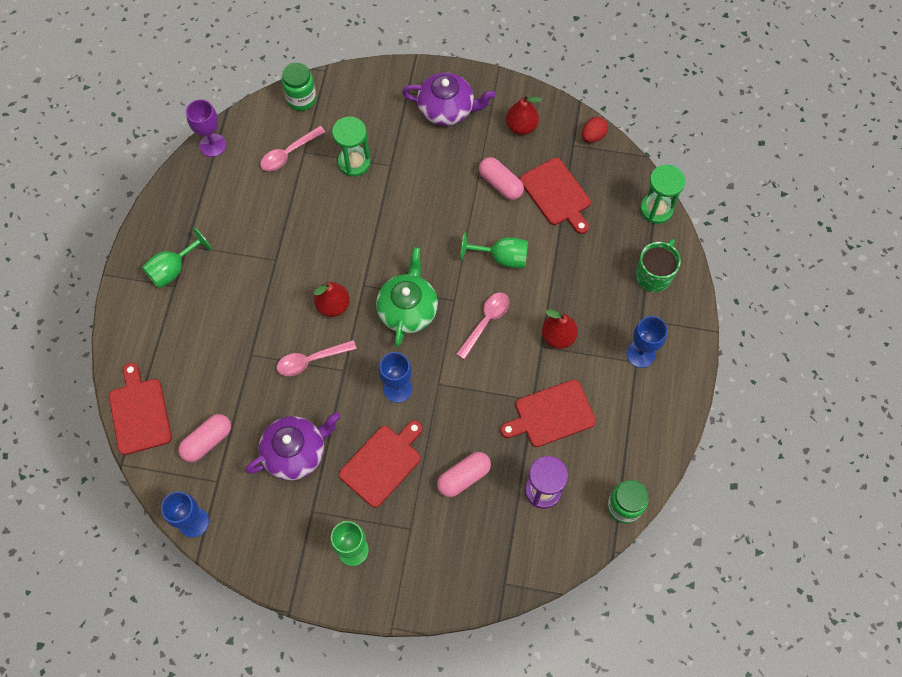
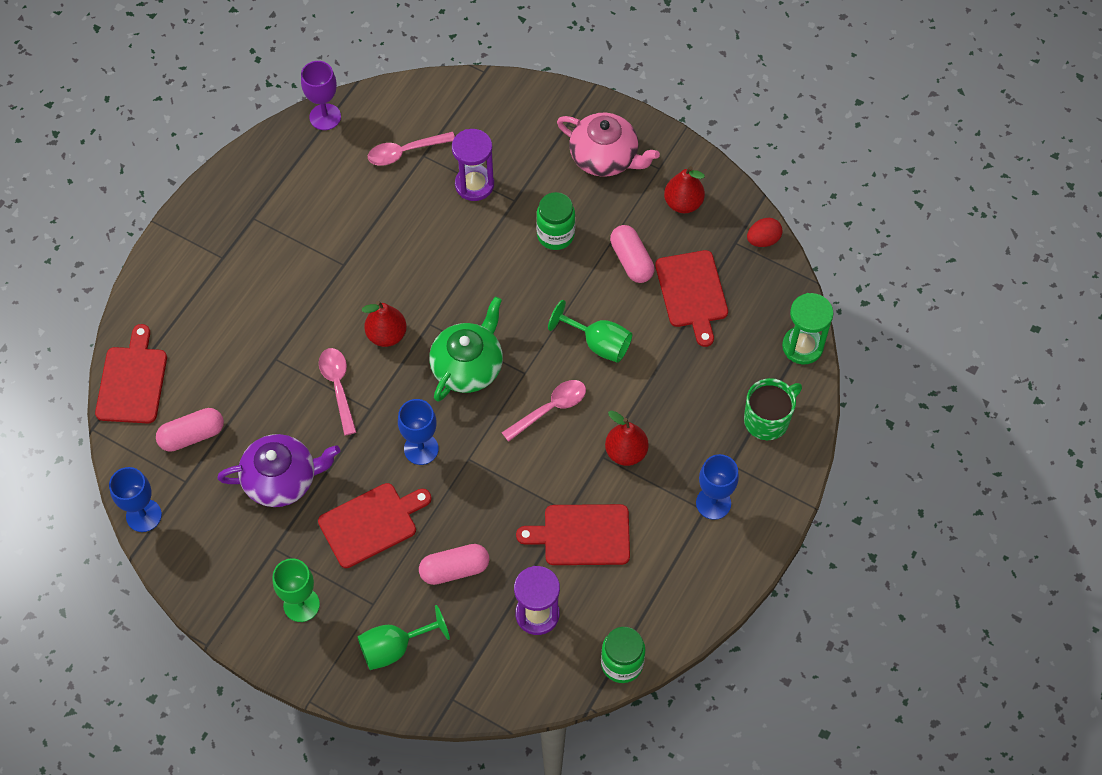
camera: 20 degrees right, 5 degrees down
green goblet [142,228,212,289] -> green goblet moved to [357,605,450,670]
pink spoon [277,340,357,376] -> pink spoon turned 75 degrees clockwise [319,348,356,436]
green jar [282,62,316,111] -> green jar moved to [536,192,575,250]
green hourglass [332,117,371,177] -> purple hourglass [452,129,494,201]
purple teapot [402,72,496,126] -> pink teapot [557,113,660,177]

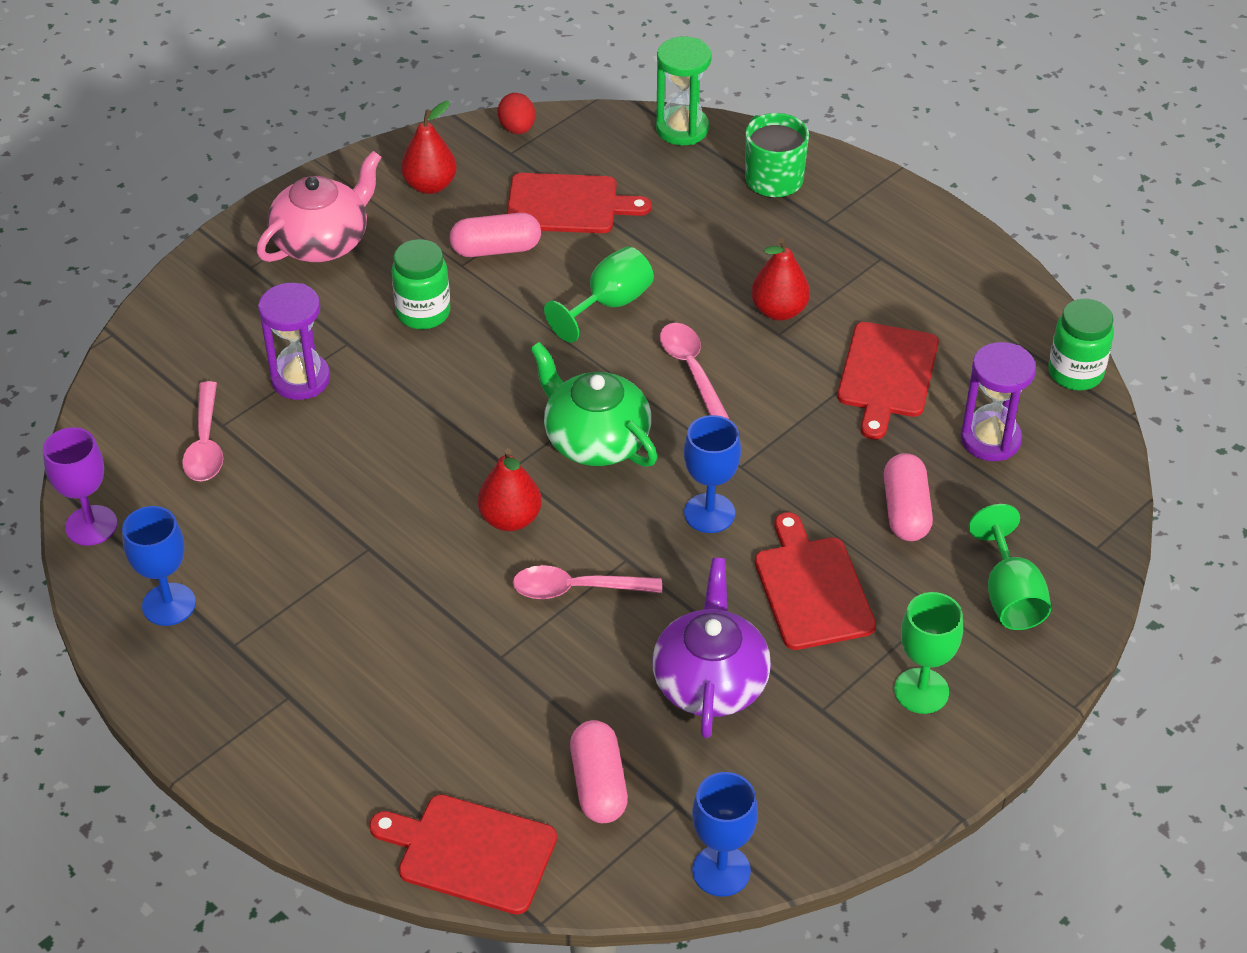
camera: 75 degrees left, 15 degrees down
blue goblet [696,454,739,520] -> blue goblet moved to [122,506,196,626]

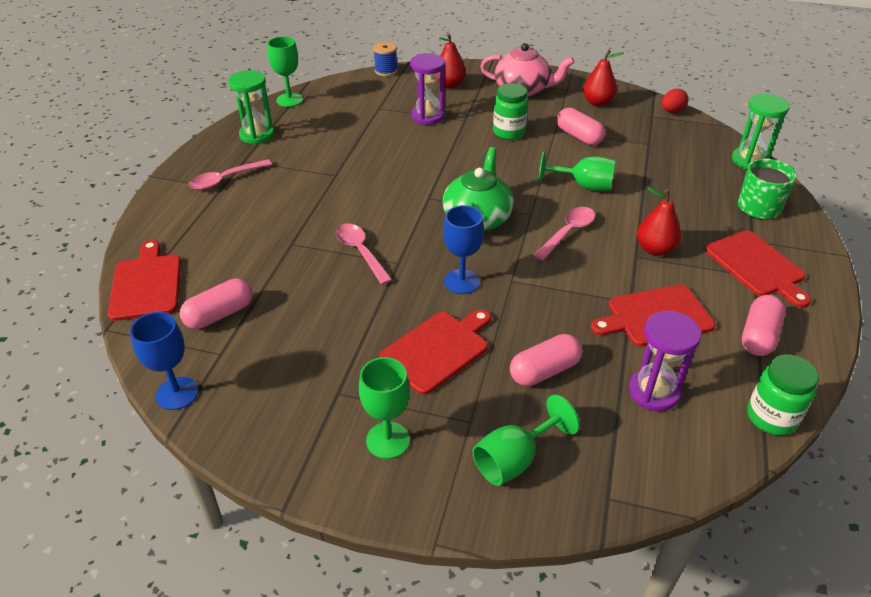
camera: 60 degrees right, 5 degrees down
purple goblet [43,427,117,546] -> green goblet [268,36,303,107]
blue goblet [122,506,196,626] -> green hourglass [228,70,274,145]
pink spoon [182,381,223,481] -> pink spoon moved to [188,159,272,190]
red pear [478,448,542,531] -> red pear moved to [437,34,466,89]
red cutting board [507,173,652,233] -> red cutting board moved to [705,230,811,308]
purple teapot [652,558,771,738] -> none
none -> blue spool [373,42,398,76]
none -> pink capsule [742,295,785,356]

